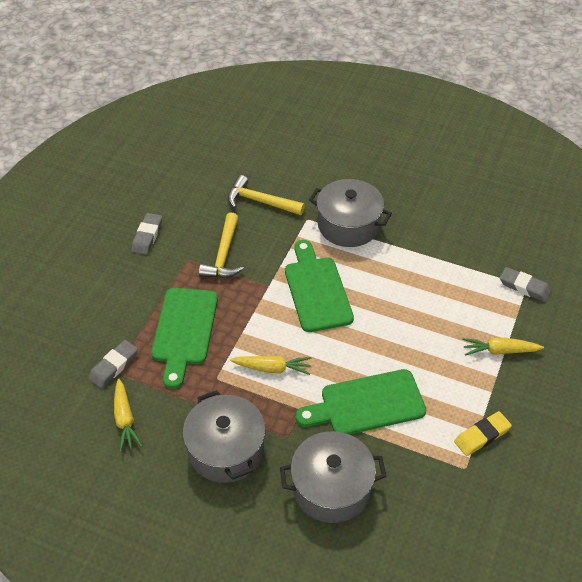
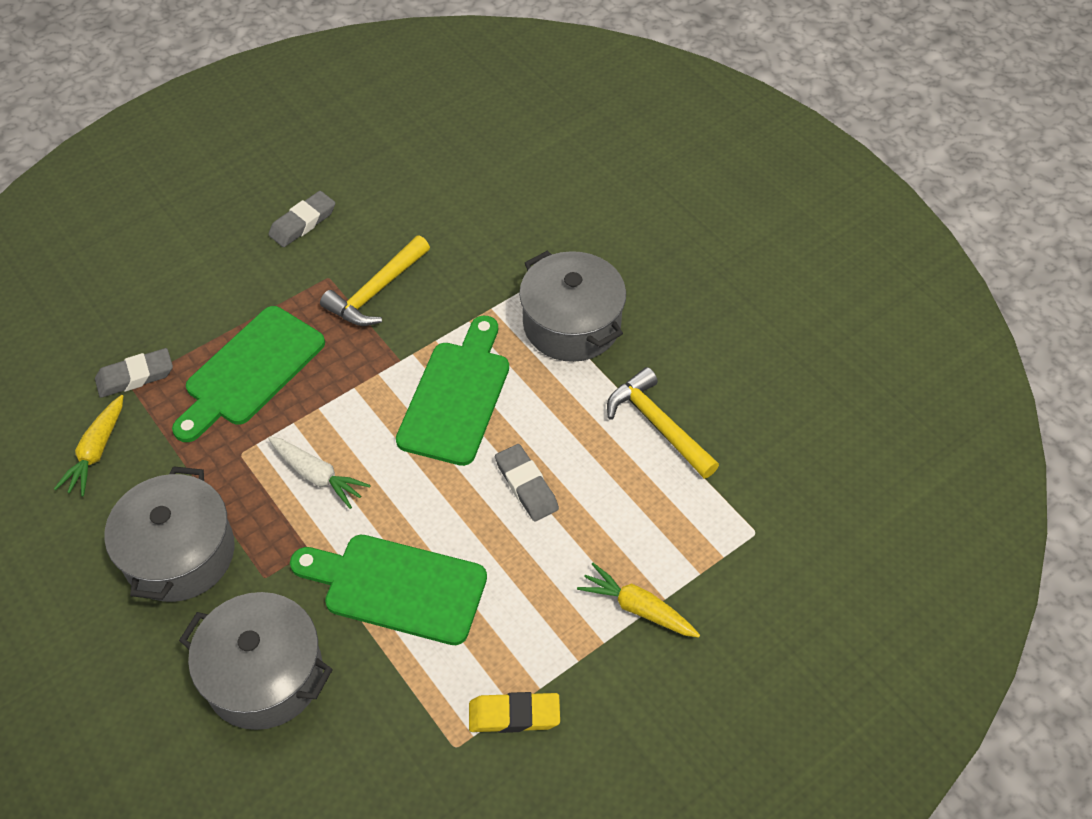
camera: 30 degrees right, 5 degrees up
yellow hammer [228,175,305,215] -> yellow hammer moved to [607,367,719,479]
yellow carrot [230,356,312,375] -> white carrot [268,436,371,509]
grey eraser [500,267,551,302] -> grey eraser moved to [495,444,559,522]

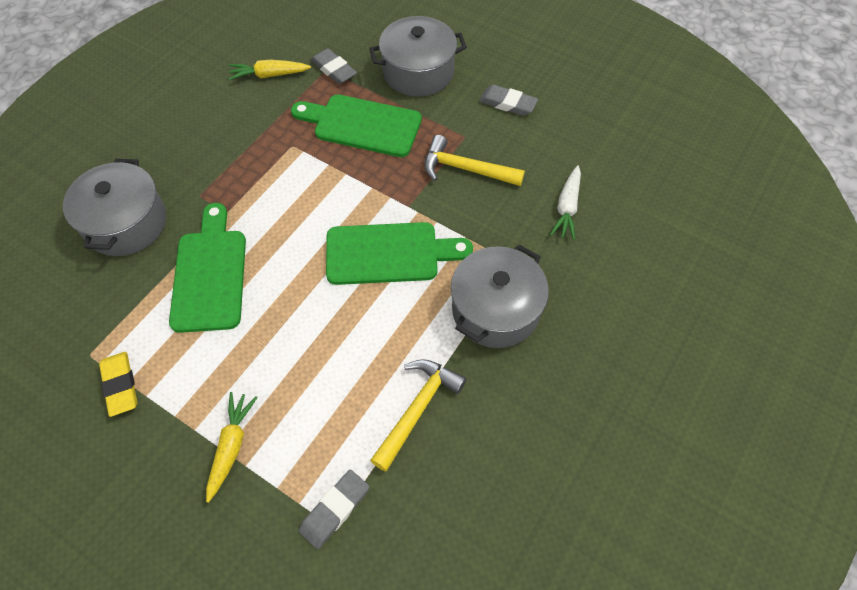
camera: 70 degrees right, 5 degrees up
grey pot [104,466,235,602] -> grey pot moved to [369,16,467,97]
white carrot [268,436,371,509] -> white carrot moved to [550,165,581,240]
grey eraser [495,444,559,522] -> grey eraser moved to [299,470,369,549]

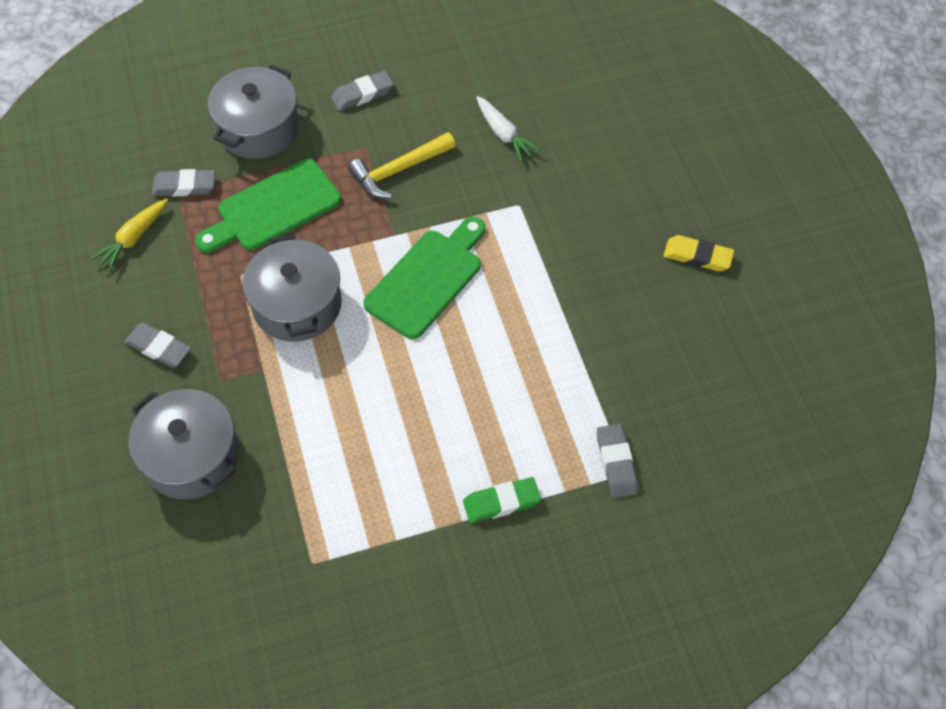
camera: 50 degrees left, 0 degrees up
yellow eraser [99,352,138,417] -> yellow eraser moved to [664,235,734,271]
green cutting board [169,203,246,333] -> none
yellow carrot [206,392,258,503] -> green eraser [463,477,541,523]
yellow hammer [370,359,467,472] -> none
grey pot [451,244,549,348] -> grey pot moved to [242,234,342,342]
none -> grey eraser [124,323,191,368]

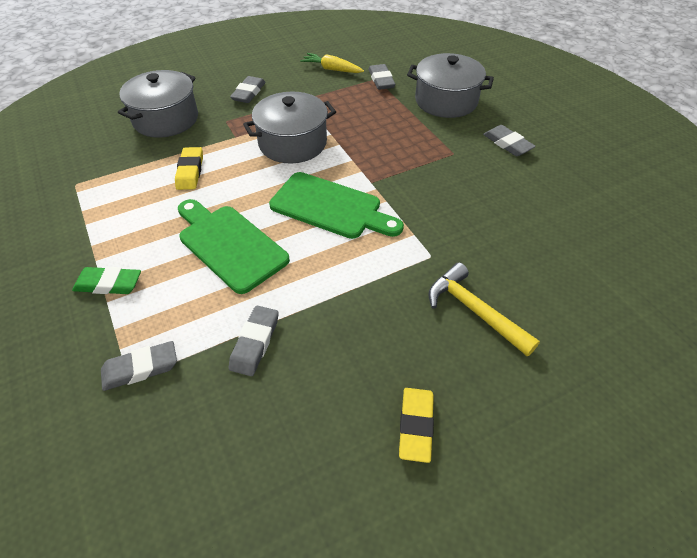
camera: 80 degrees right, 10 degrees down
green cutting board [195,159,341,253] -> green cutting board moved to [178,199,290,294]
yellow hammer [348,132,456,199] -> yellow hammer moved to [428,262,540,356]
green eraser [463,477,541,523] -> green eraser turned 60 degrees counterclockwise [72,267,141,294]
white carrot [476,96,541,162] -> none
none -> yellow eraser [175,147,203,190]
none -> grey eraser [229,306,279,376]

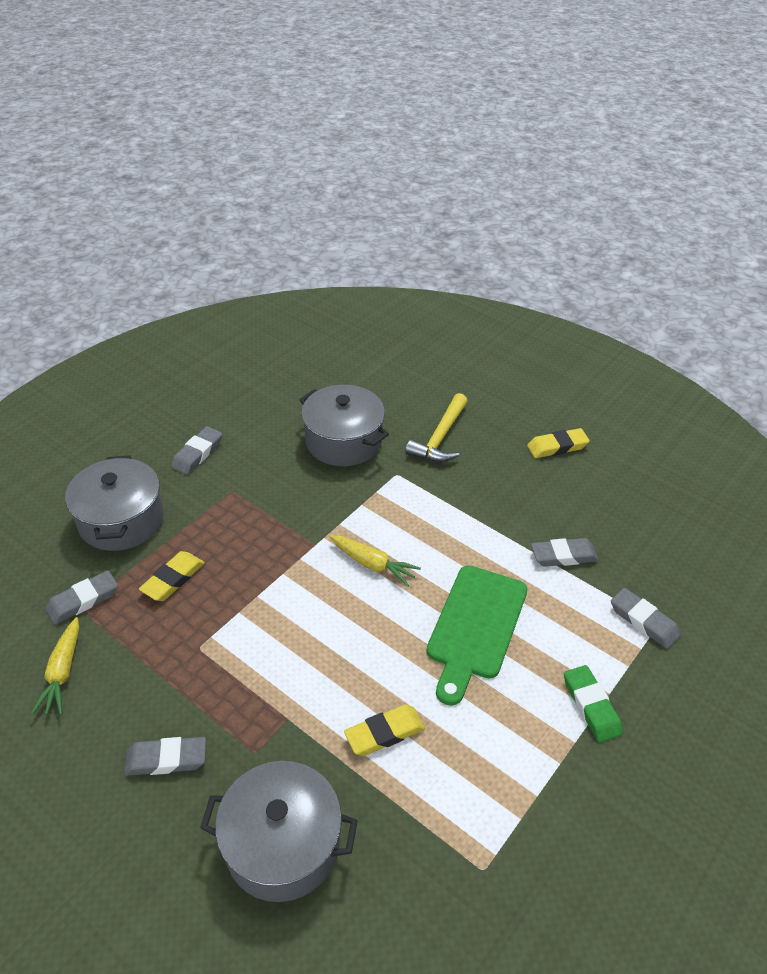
camera: 115 degrees left, 5 degrees down
grey pot [243,92,336,163] -> grey pot moved to [299,385,389,466]
green cutting board [269,172,404,239] -> yellow carrot [329,535,421,587]
none -> yellow eraser [139,551,205,601]

